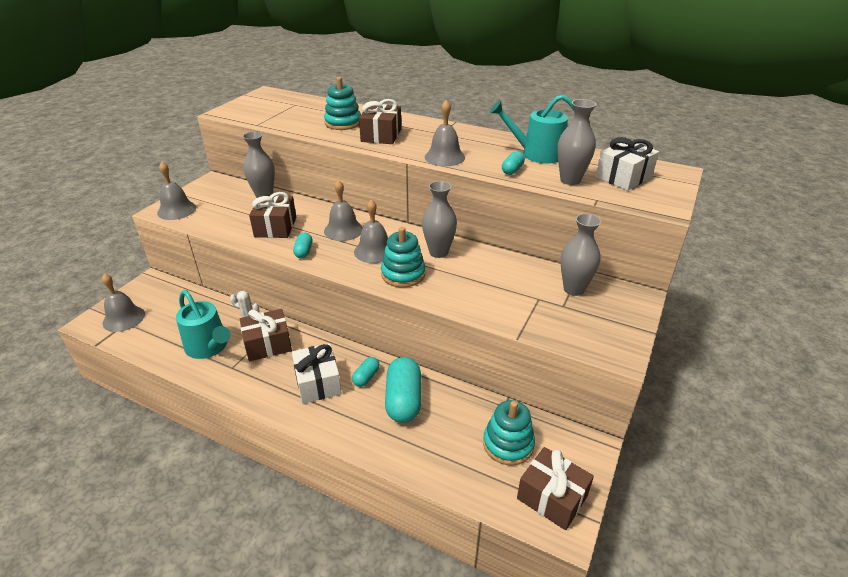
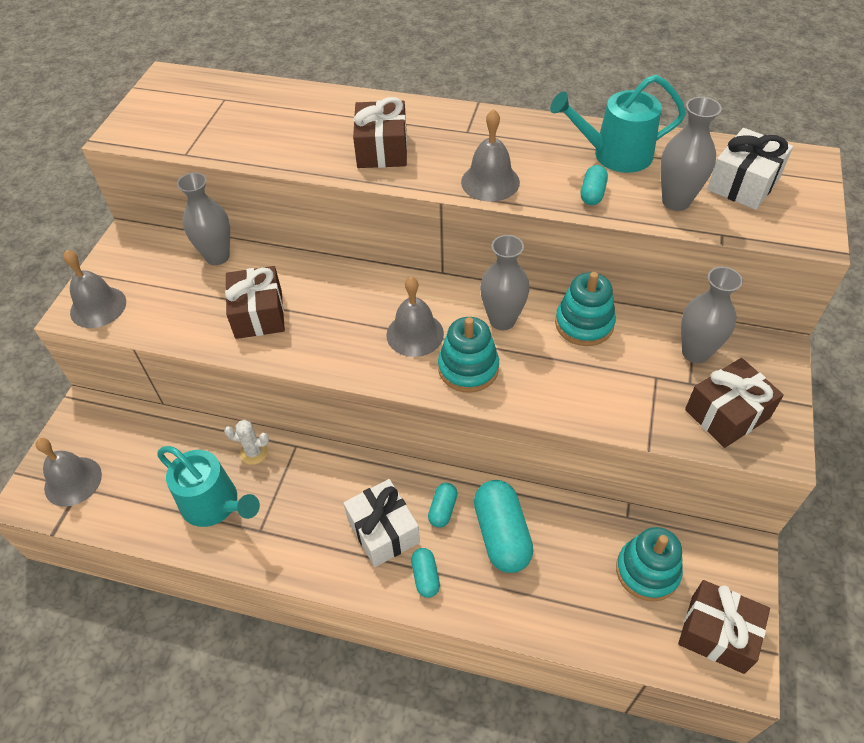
camera: 10 degrees left, 15 degrees up
brown gift [240,309,292,362] -> brown gift moved to [685,358,784,448]
turquoise capsule [293,233,313,258] -> turquoise capsule moved to [411,548,440,598]
turquoise stacking toy [324,77,361,130] -> turquoise stacking toy moved to [555,272,616,346]
grey bell [324,180,363,241] -> none

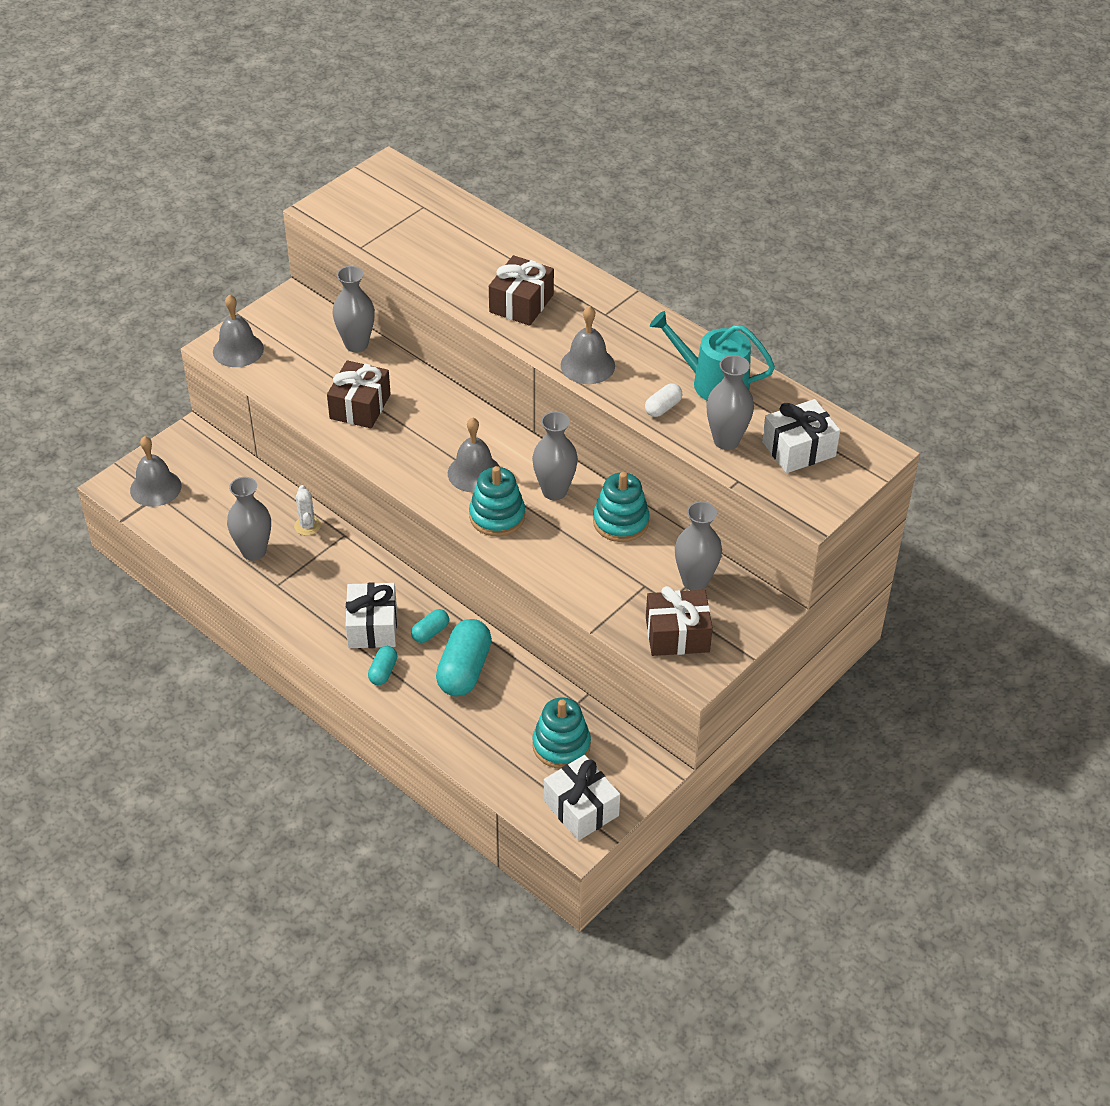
camera: 25 degrees right, 5 degrees down
turquoise watering can [157,446,260,527] -> grey vase [227,477,271,561]
white cactus [224,420,269,465] -> white cactus turned 45 degrees clockwise [294,485,321,536]
turquoise capsule [581,165,608,205] -> white capsule [645,383,682,417]
brown gift [678,580,770,674] -> white gift [544,755,620,841]

